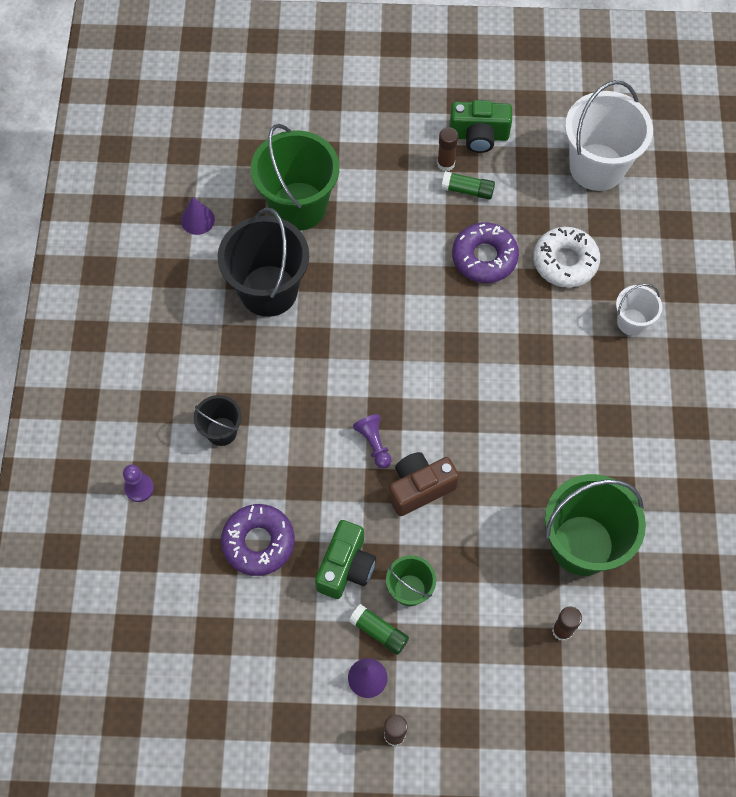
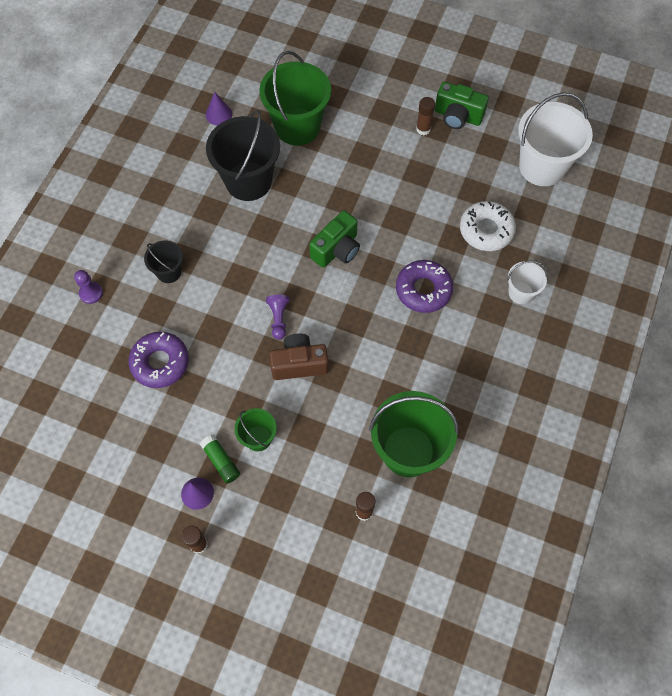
camera: 20 degrees right, 0 degrees up
green camera [315,520,376,599] -> green camera moved to [309,210,360,268]
green glue stick [441,171,495,200] -> none
purple donut [452,222,519,283] -> purple donut moved to [396,260,453,313]

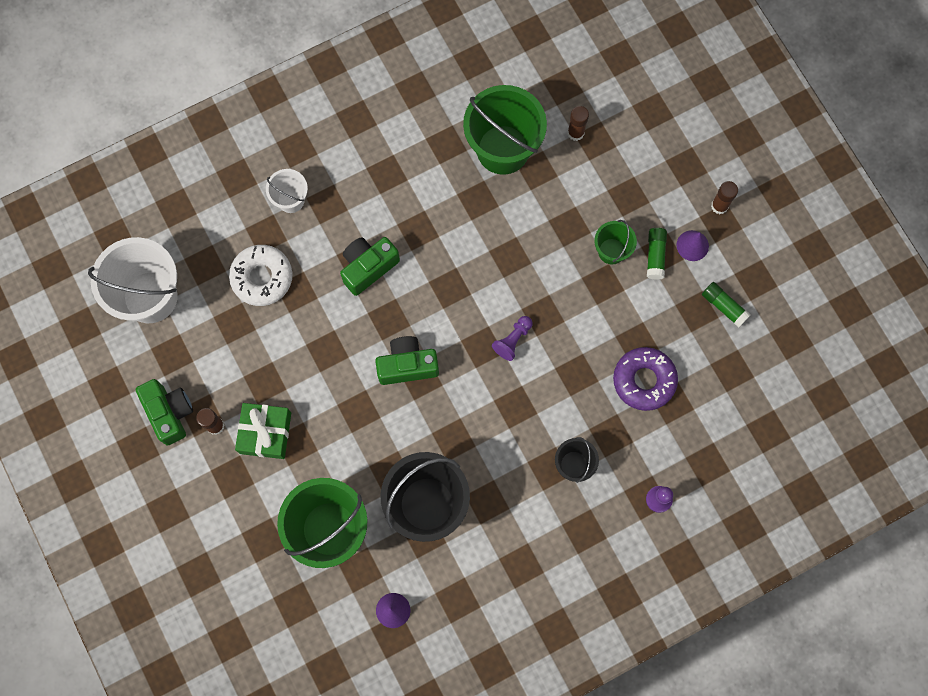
camera: 140 degrees left, 10 degrees up
brown camera [269,333,328,380] -> none
purple donut [396,260,453,313] -> green camera [340,237,400,296]
none -> green gift [235,403,291,459]
none -> green glue stick [702,282,751,327]

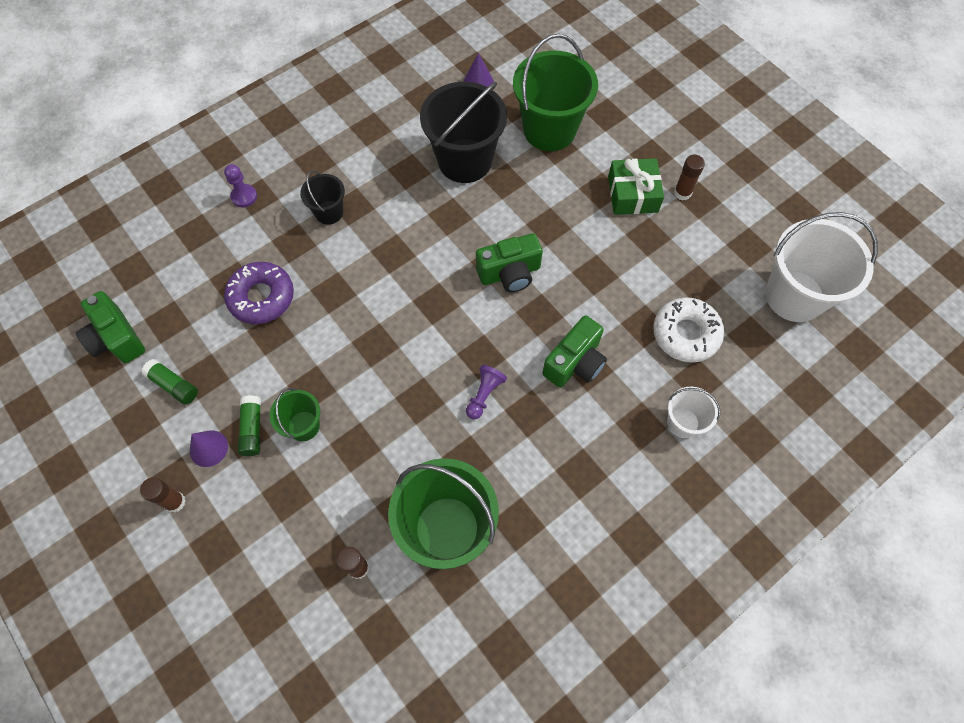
camera: 170 degrees right, 10 degrees down
green camera [136,379,193,446] -> green camera moved to [76,291,145,363]
purple pawn [492,316,533,361] -> purple pawn moved to [466,365,507,419]

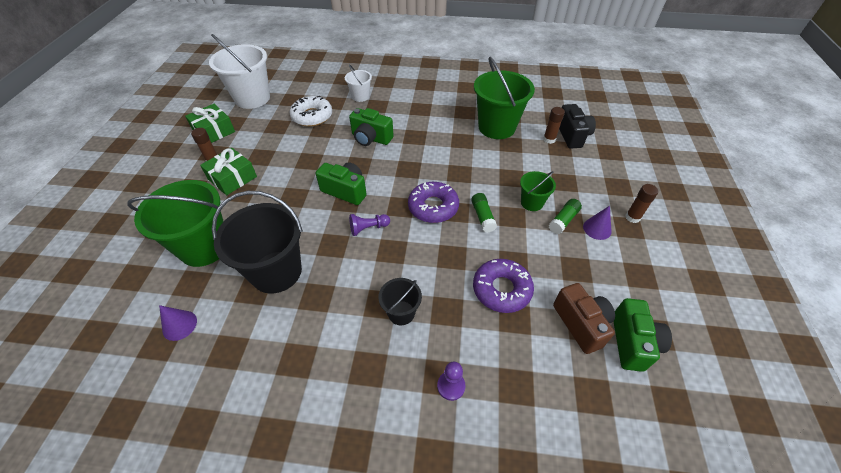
camera: 135 degrees left, 15 degrees down
green glue stick [141,359,198,405] -> green glue stick moved to [471,193,497,233]
purple pawn [466,365,507,419] -> purple pawn moved to [349,214,390,236]
green camera [542,316,607,388] -> green camera turned 150 degrees counterclockwise [349,108,394,146]
none -> green gift [185,104,235,143]
none -> purple donut [408,182,459,223]
none -> brown camera [553,283,615,354]
none -> black camera [559,104,596,149]

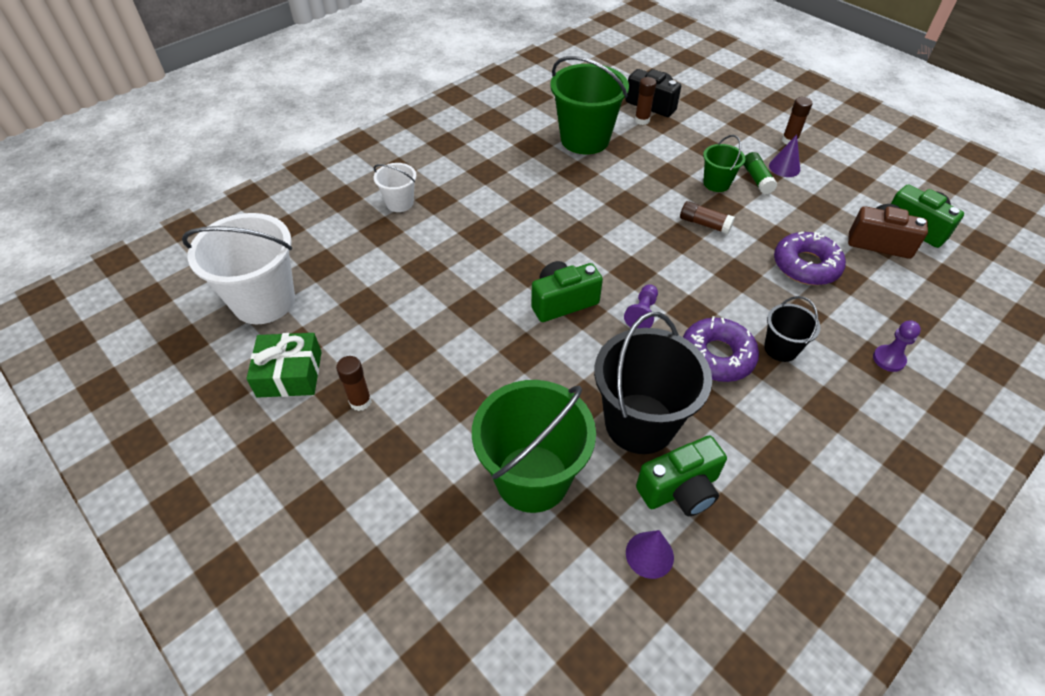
camera: 50 degrees left, 0 degrees up
green gift [200,148,257,195] -> none
white donut [289,96,332,127] -> none
green camera [349,108,394,146] -> green camera moved to [636,436,727,517]
purple donut [408,182,459,223] -> purple donut moved to [683,316,759,382]
green glue stick [471,193,497,233] -> brown glue stick [680,201,735,234]

